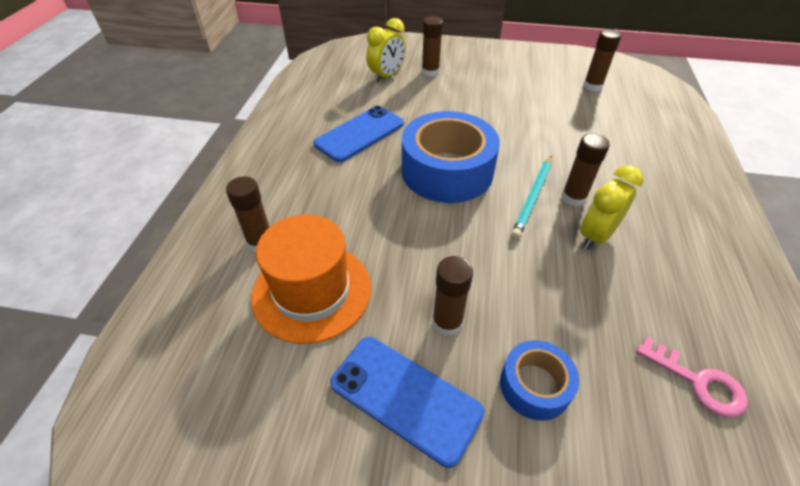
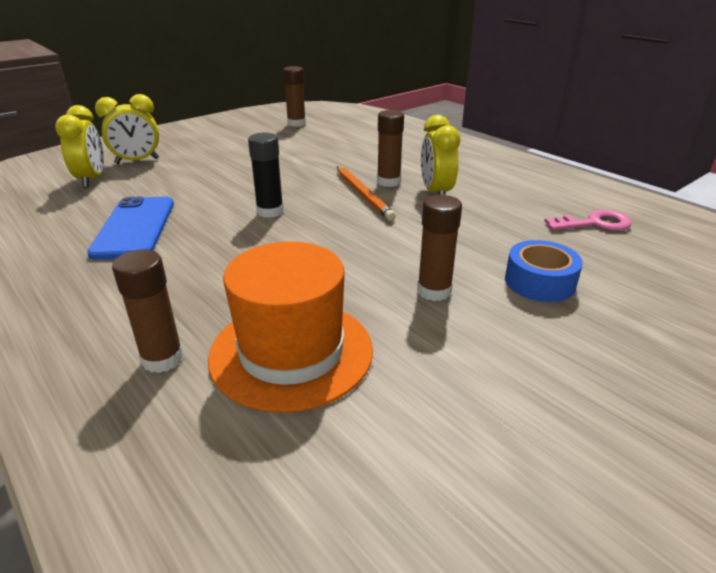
camera: 50 degrees left, 15 degrees down
blue phone [330,337,485,468] -> none
blue tape [402,111,500,203] -> black glue stick [248,133,284,218]
brown glue stick [422,16,443,77] -> yellow clock [95,94,159,164]
turquoise pencil [511,156,552,239] -> orange pencil [337,166,396,221]

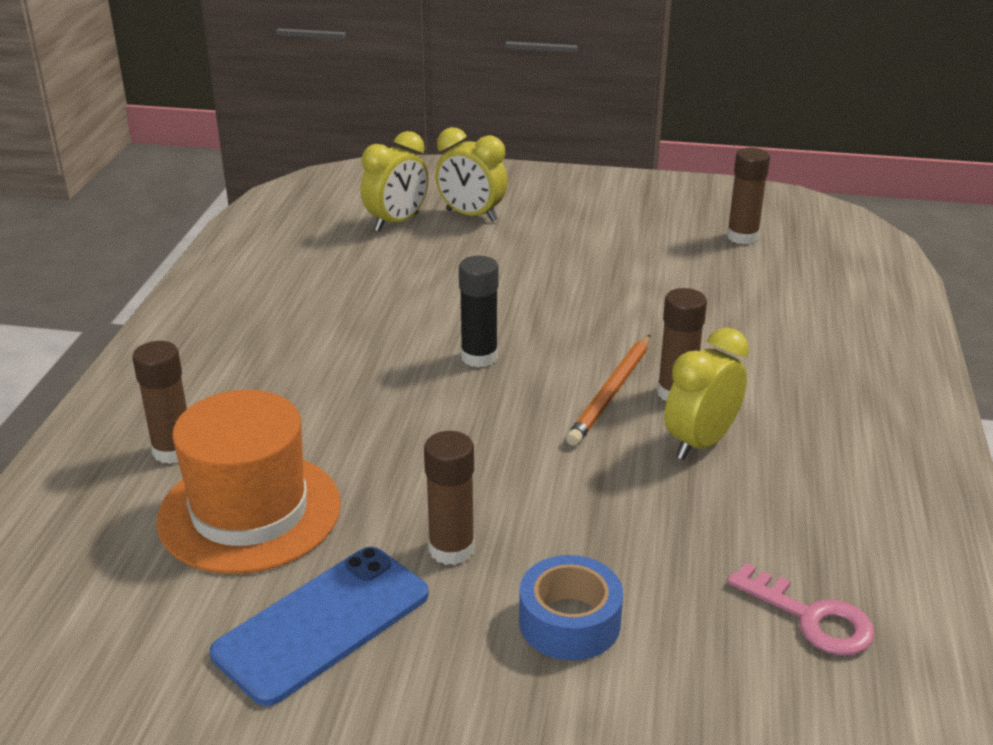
camera: 50 degrees right, 0 degrees up
blue phone [87,196,174,260] -> blue phone moved to [210,547,429,706]

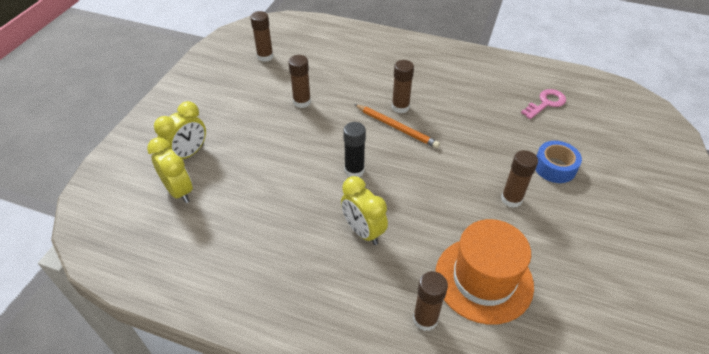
camera: 80 degrees left, 15 degrees up
blue phone [210,547,429,706] -> none
yellow clock [665,327,749,460] -> yellow clock moved to [341,176,388,245]
none -> brown glue stick [288,55,311,108]

